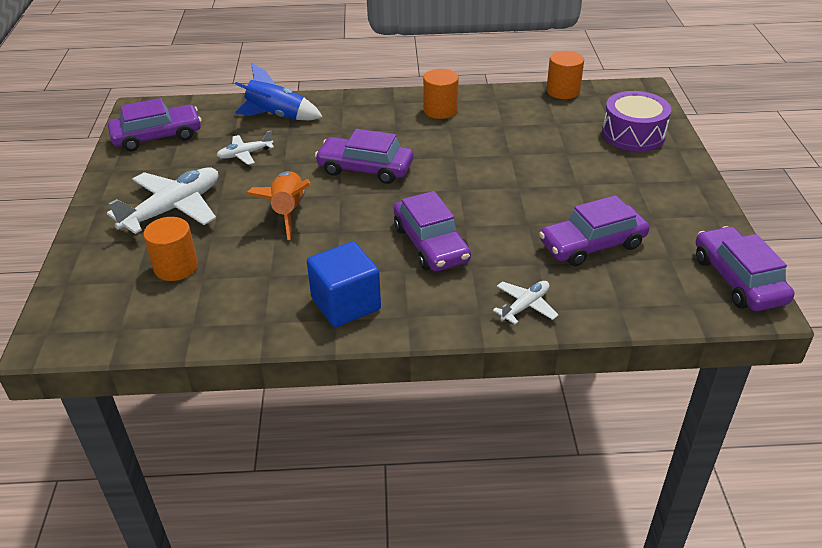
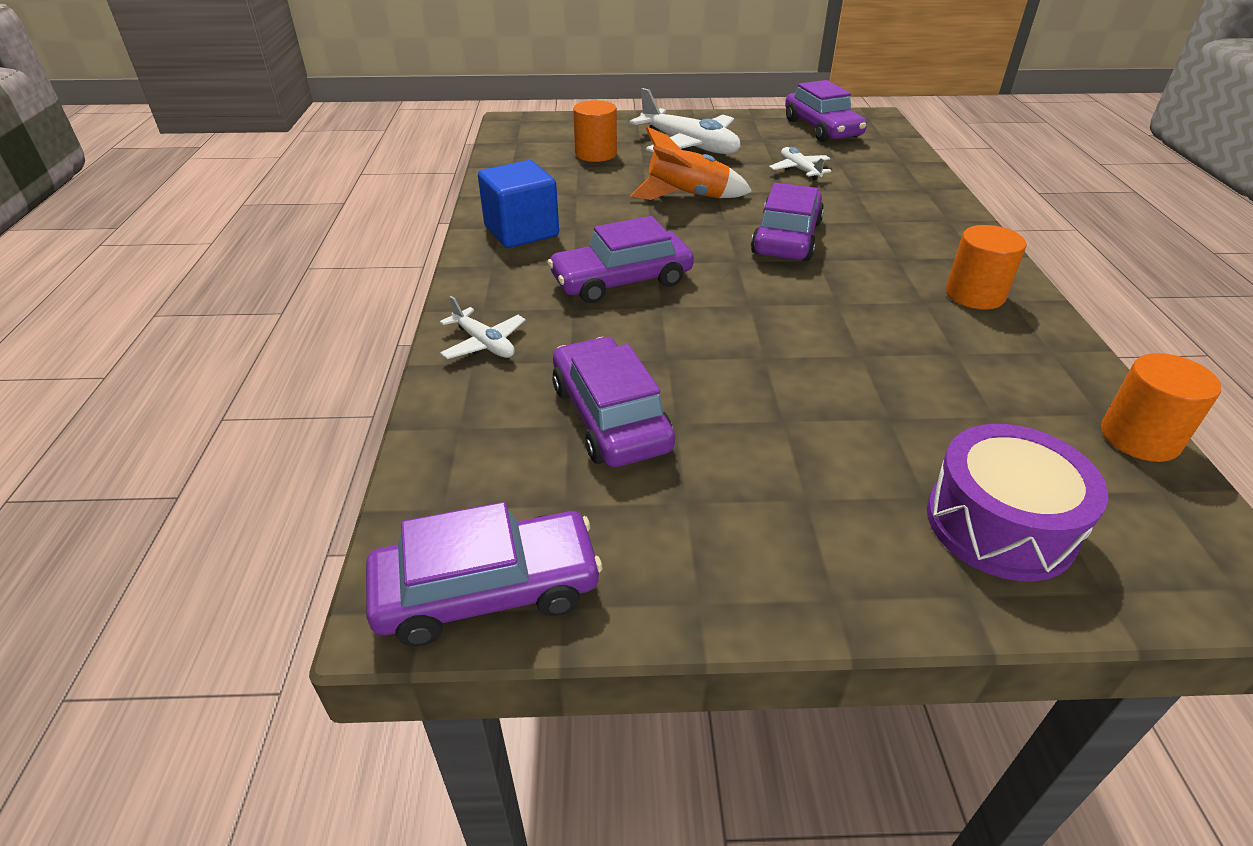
camera: 90 degrees right, 0 degrees up
blue rocket [235,63,323,120] -> none

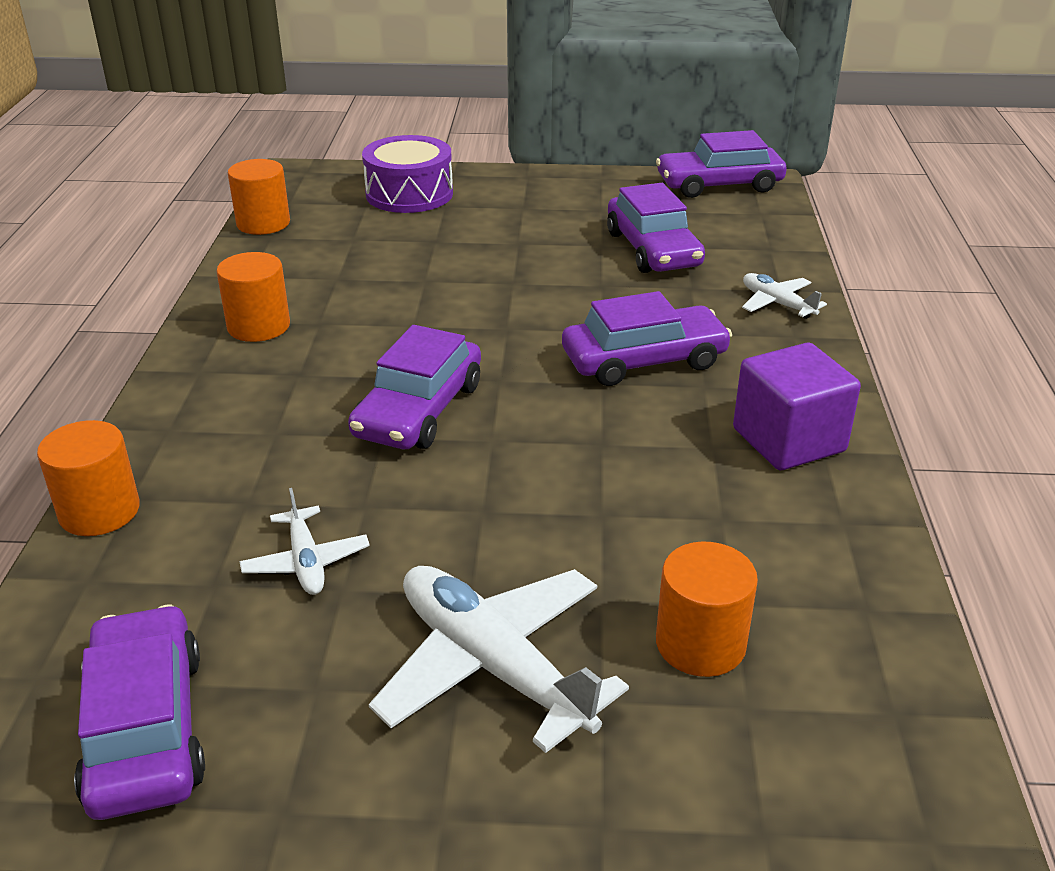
camera: 175 degrees left, 5 degrees down
blue cube [478,160,559,248] -> purple cube [733,343,861,470]
orange rocket [630,127,752,200] -> none
none -> orange cylinder [37,420,140,536]

